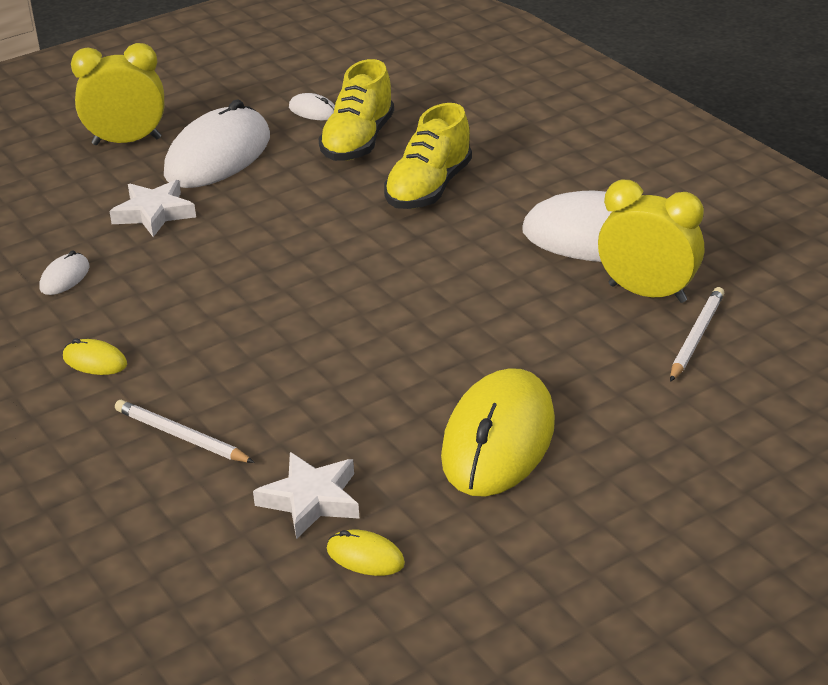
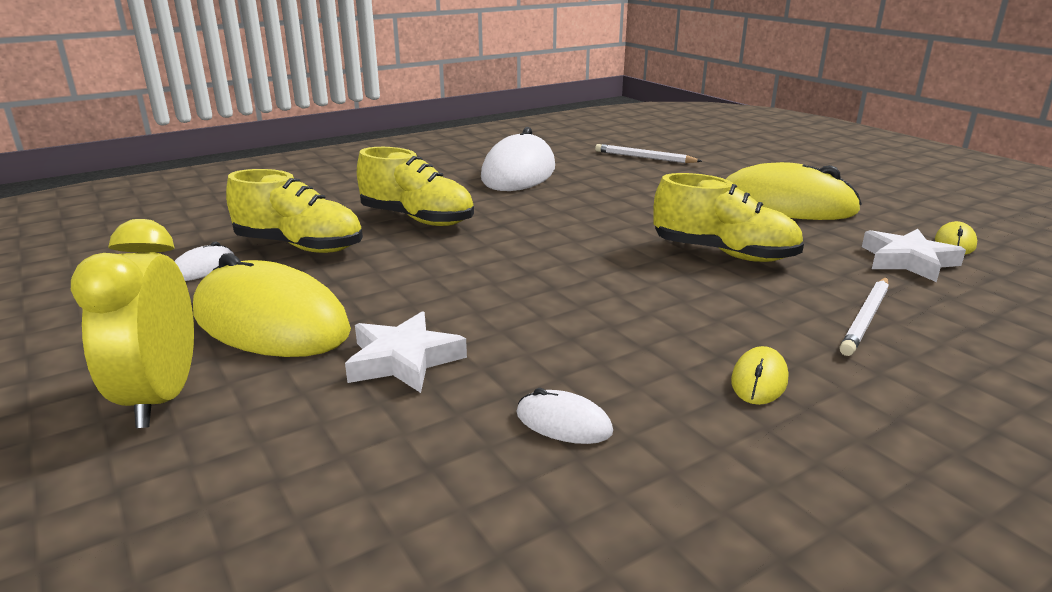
camera: 90 degrees left, 10 degrees down
white mouse [164,99,270,188] -> yellow mouse [193,253,351,357]
yellow clock [598,180,704,303] -> none
none -> yellow shoe [653,173,804,262]

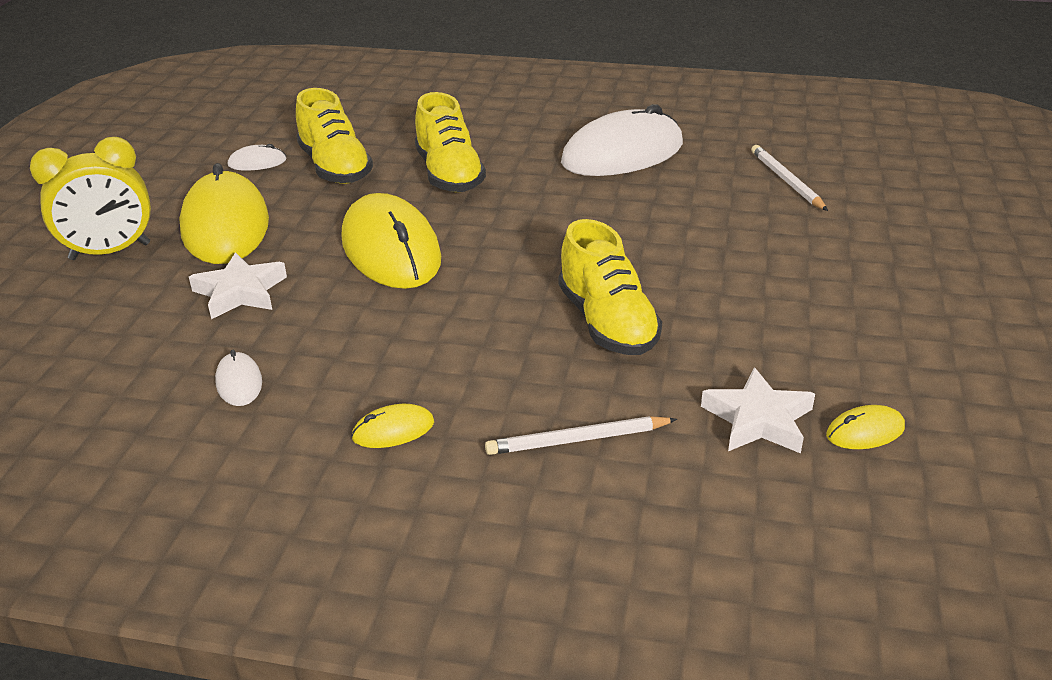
camera: 45 degrees right, 10 degrees up
yellow clock [71,219,194,428] -> yellow clock turned 150 degrees counterclockwise [30,137,151,260]
yellow mouse [726,162,862,220] -> yellow mouse moved to [342,193,441,289]

